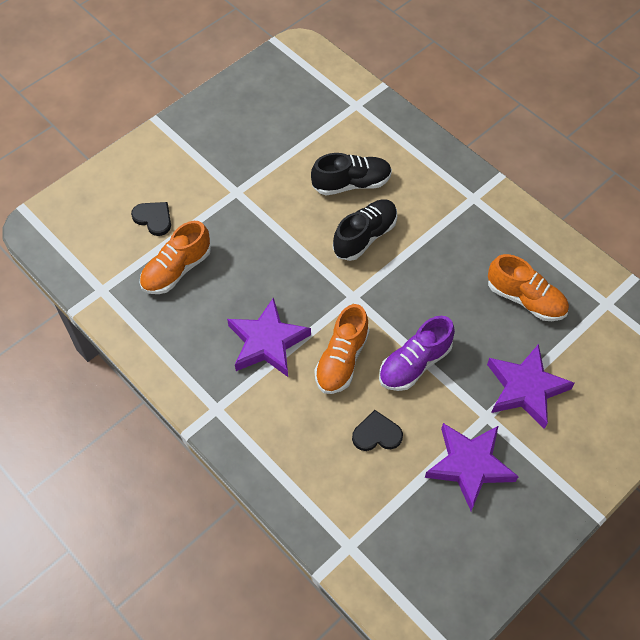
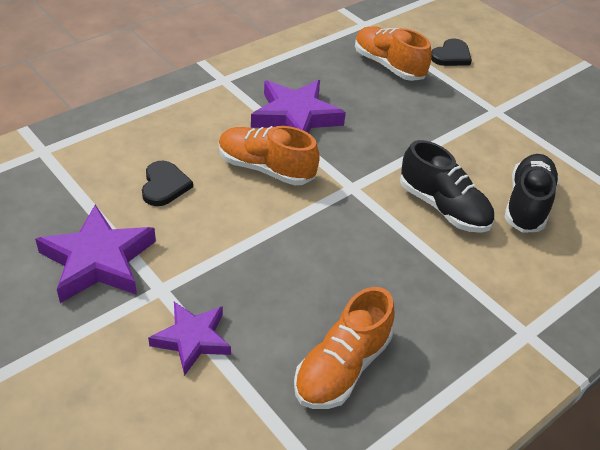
camera: 90 degrees right, 15 degrees down
black shoe [311,153,392,195] -> black shoe turned 150 degrees counterclockwise [504,154,559,233]
purple shoe [379,316,455,391] -> none
purple star [487,344,575,429] -> purple star [148,302,231,376], size x0.65

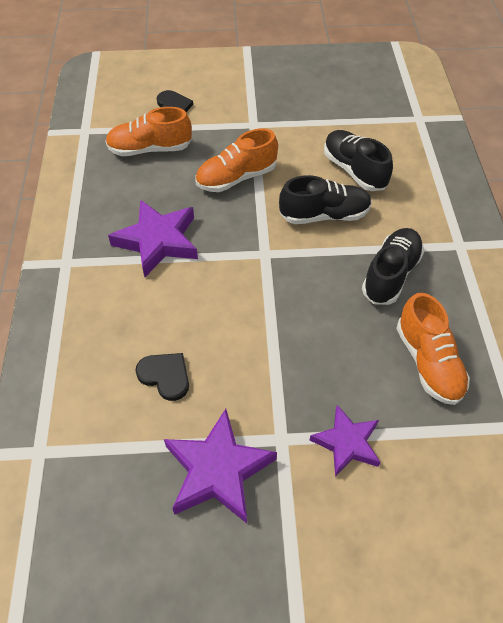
camera: 50 degrees left, 10 degrees up
orange shoe [219,126,320,185] -> orange shoe moved to [195,128,278,192]
none -> black shoe [362,228,424,305]

